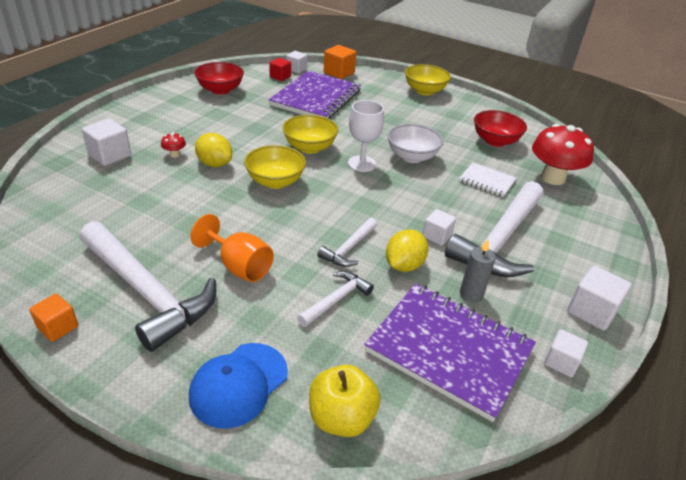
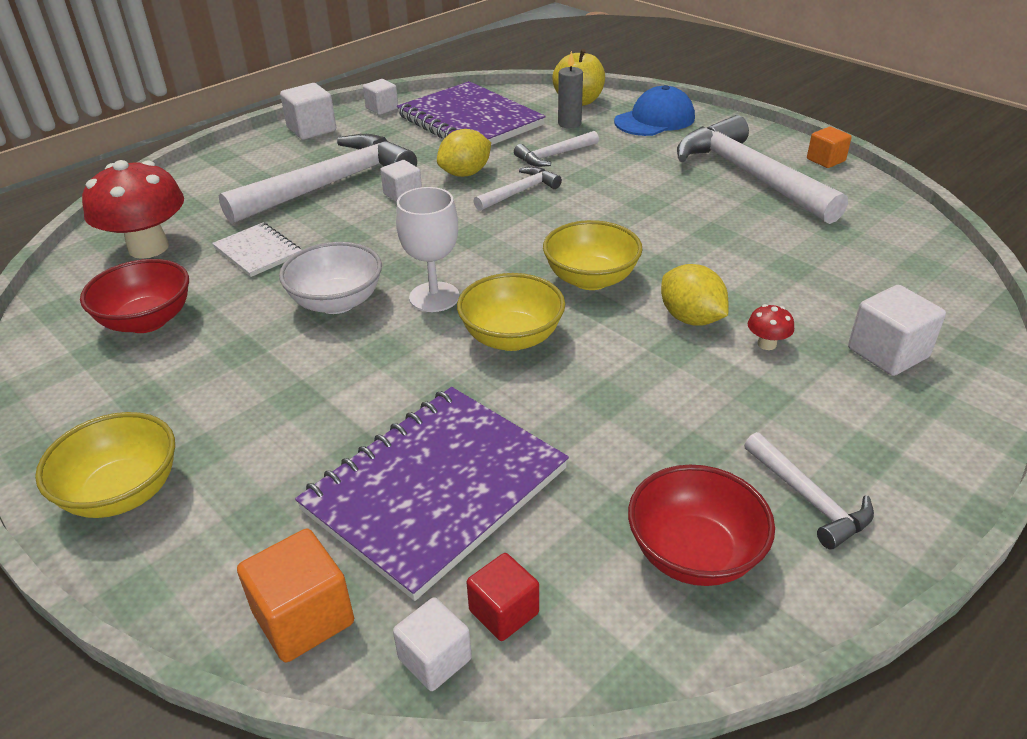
camera: 160 degrees left, 0 degrees up
orange goblet [190,214,274,282] -> none
grey candle [460,239,496,303] -> grey candle moved to [558,51,583,128]
none -> white hammer [744,432,874,550]

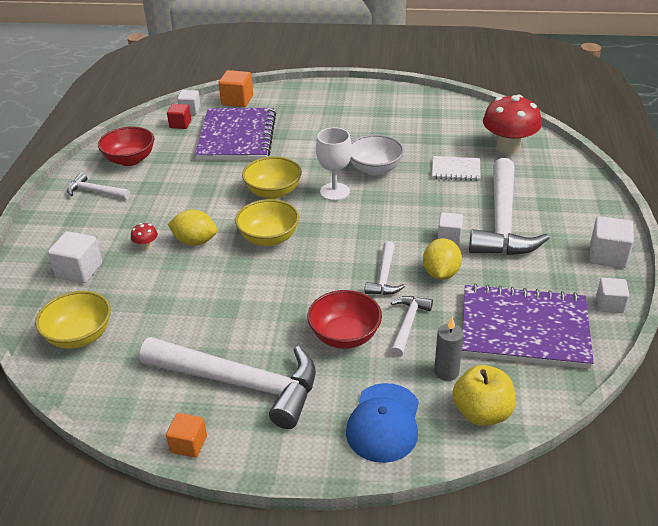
camera: 140 degrees right, 0 degrees up
yellow bowl [35,412,175,518] -> yellow bowl moved to [35,291,111,349]
red bowl [80,259,189,333] -> red bowl moved to [307,290,382,349]

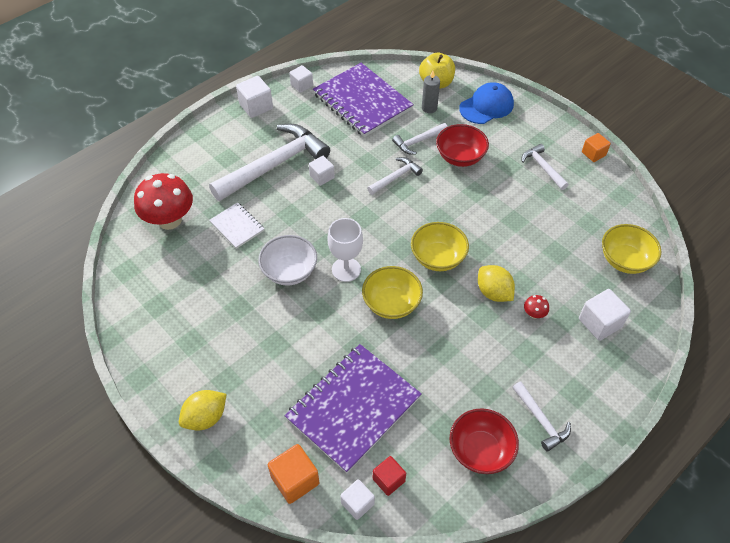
camera: 140 degrees left, 15 degrees up
white hammer [140,337,316,429] -> white hammer [522,144,569,190], size x0.48
yellow lemon [423,238,462,280] -> yellow lemon moved to [179,390,227,430]

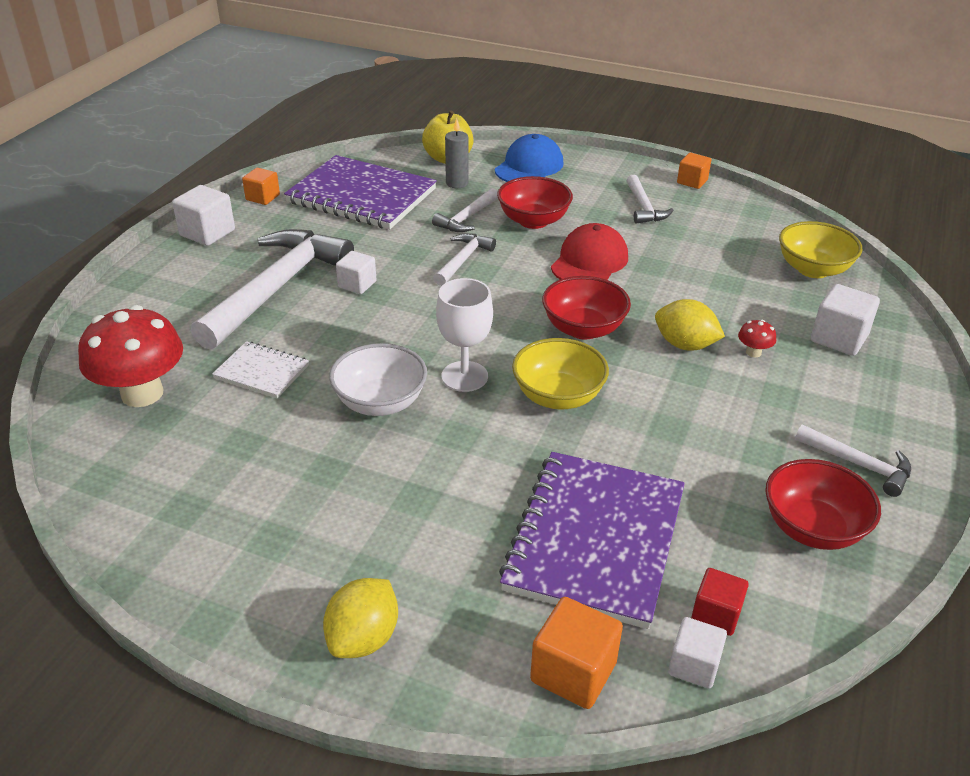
camera: 25 degrees left, 15 degrees down
white cube [289,65,313,93] -> orange cube [242,168,280,205]
yellow bowl [411,222,469,271] -> red bowl [542,276,631,340]
white hammer [522,144,569,190] -> white hammer turned 135 degrees counterclockwise [626,175,674,224]
none -> red cap [551,223,628,280]

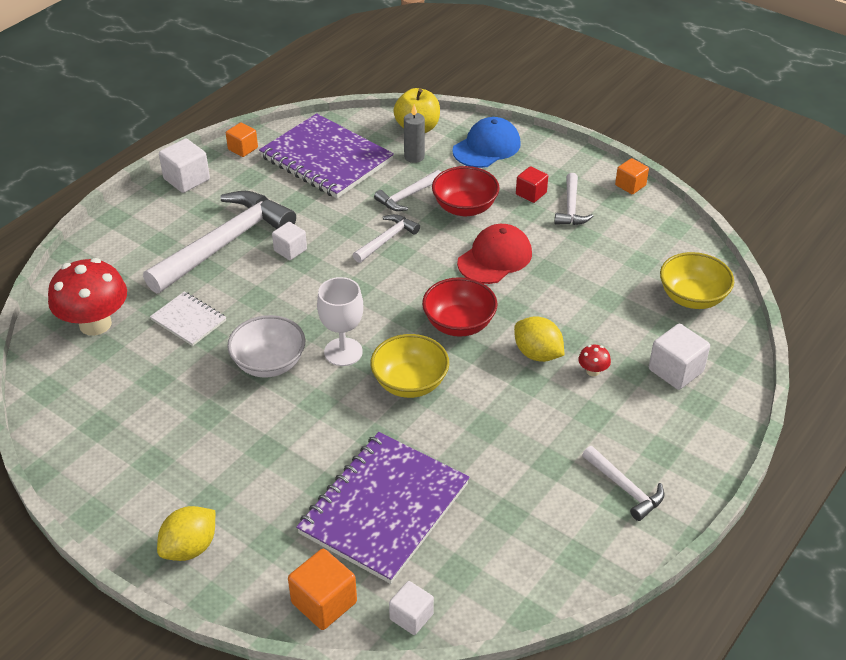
camera: 15 degrees right, 5 degrees up
red cube [691,568,749,636] -> red cube moved to [516,166,548,203]
red bowl [765,459,881,550] -> none

